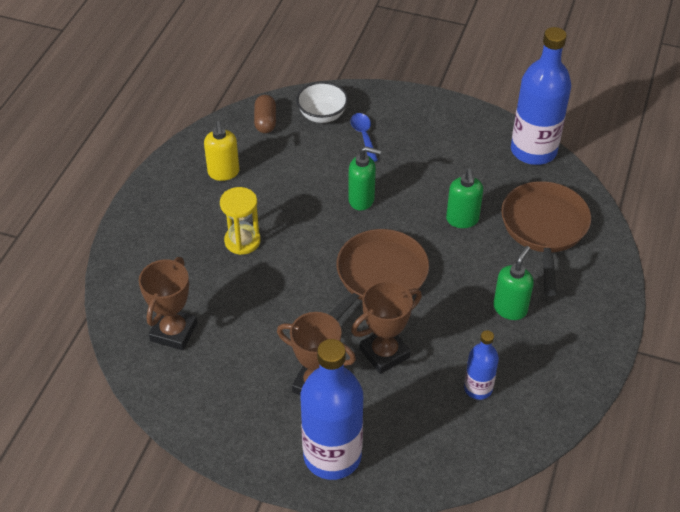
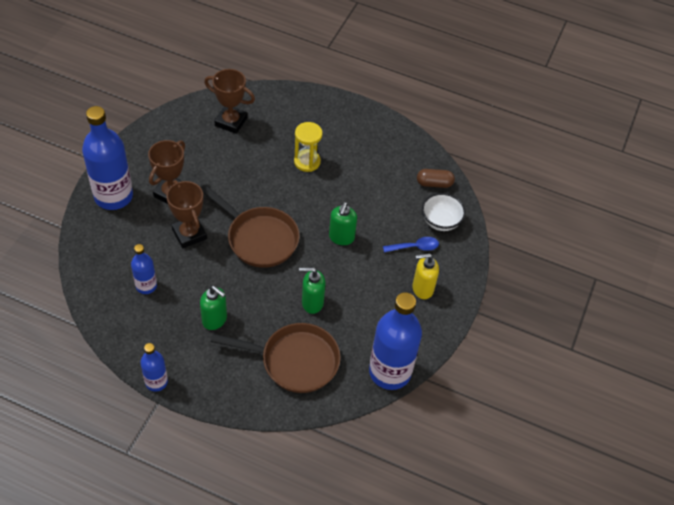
camera: 90 degrees right, 5 degrees up
yellow soap dispenser [204,121,239,181] -> yellow soap dispenser moved to [412,253,439,299]
none -> blue bottle [140,343,168,392]

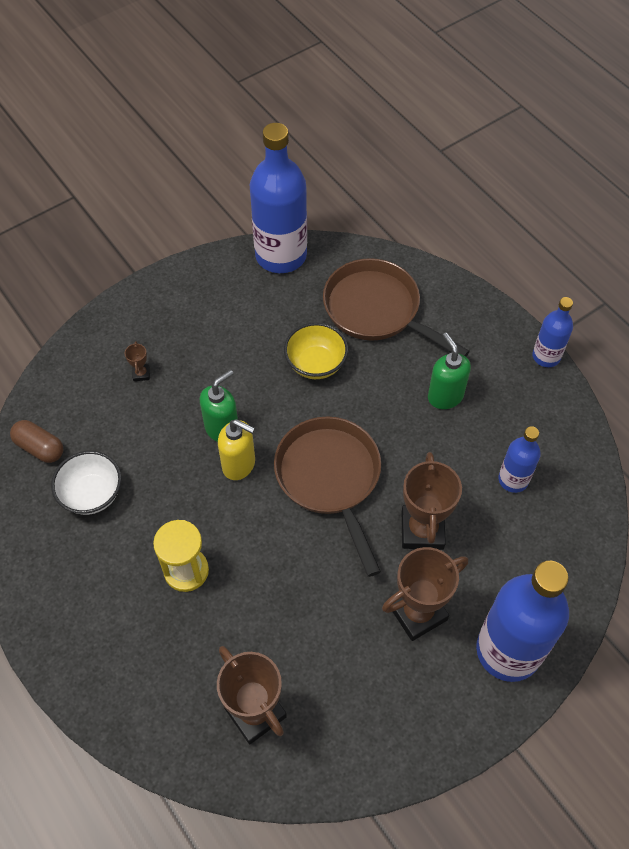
camera: 145 degrees left, 5 degrees up
green soap dispenser [299,267,326,314] -> yellow bowl [284,323,348,379]
blue spoon [383,237,439,252] -> brown trophy [125,341,150,381]
yellow soap dispenser [412,253,439,299] -> yellow soap dispenser moved to [218,419,255,480]
white bowl [422,193,466,231] -> white bowl moved to [51,451,122,515]

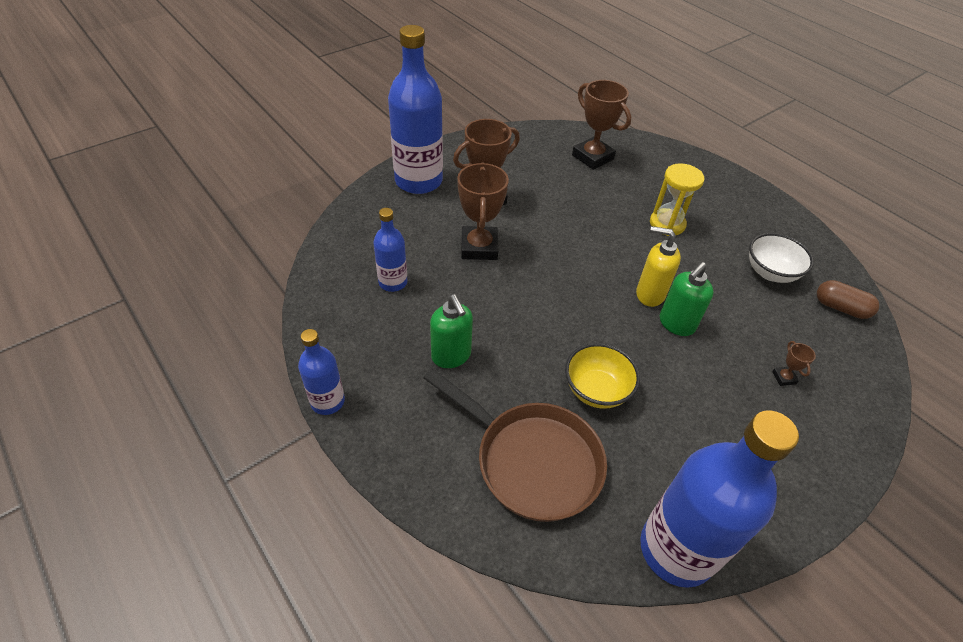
camera: 175 degrees right, 10 degrees down
brown pan [274,416,381,577] -> none

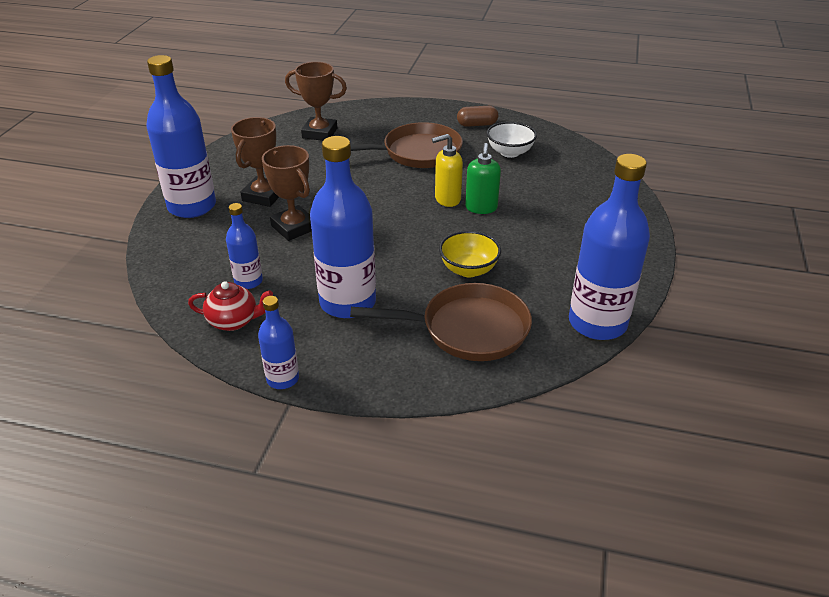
camera: 35 degrees left, 10 degrees down
green soap dispenser [430,294,473,368] -> blue bottle [310,136,376,318]
yellow hourglass [650,163,705,236] -> brown pan [351,122,463,168]
brown trophy [772,341,816,386] -> none
brown capsule [817,280,879,319] -> brown capsule moved to [457,106,498,127]
none -> red teapot [188,281,273,331]

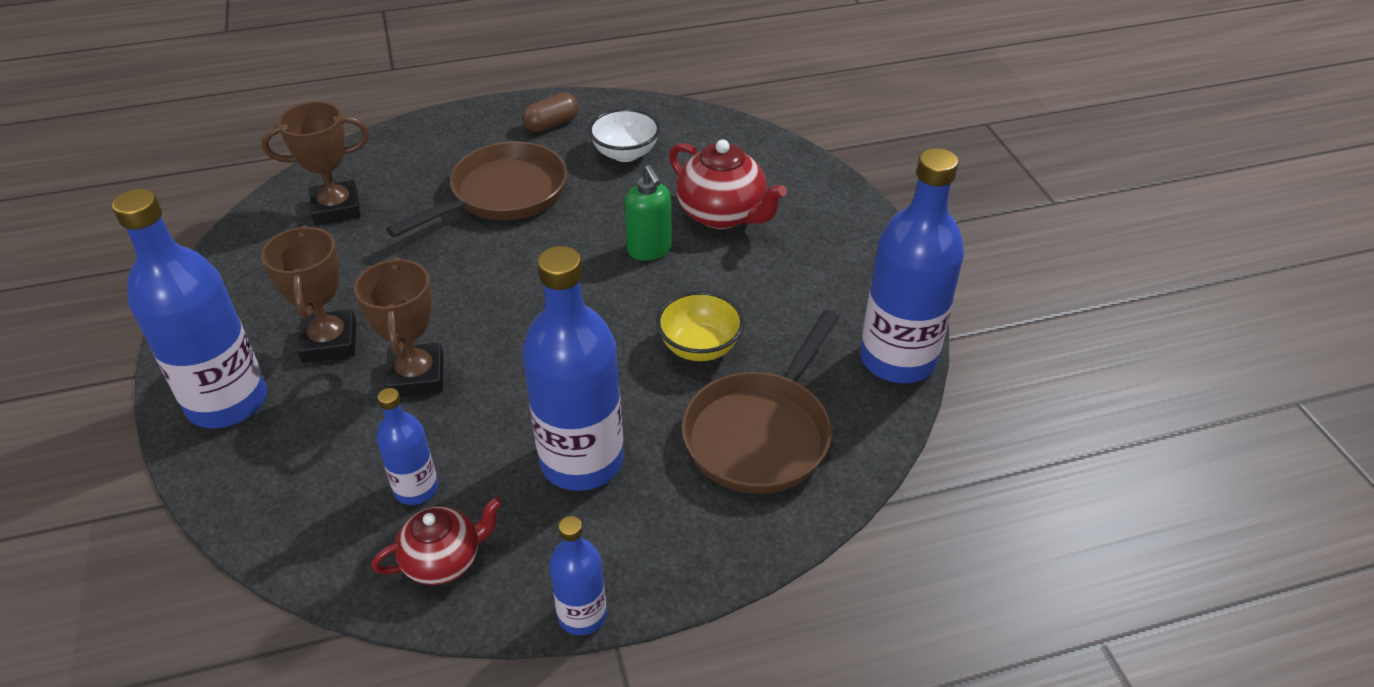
camera: 30 degrees left, 5 degrees up
brown trophy [262,145,312,241] -> brown trophy turned 60 degrees clockwise [354,257,444,397]
brown pan [350,283,532,361] -> brown pan turned 150 degrees clockwise [682,310,839,494]
yellow soap dispenser [432,134,463,207] -> none
none -> red teapot [669,139,787,229]

